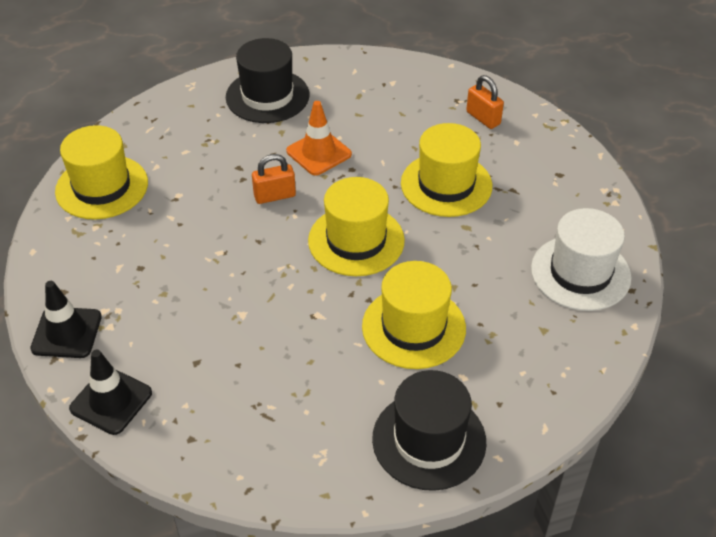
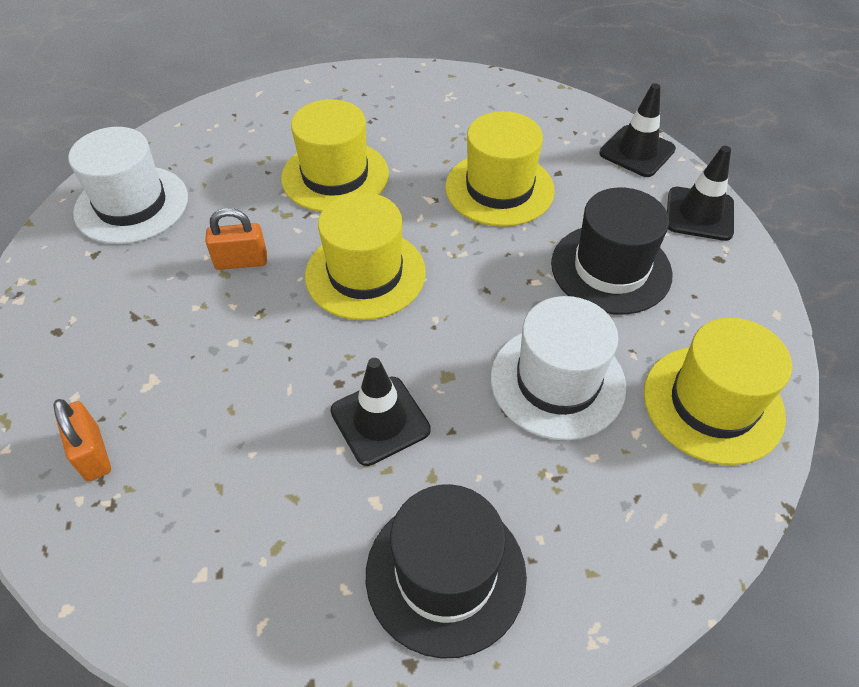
camera: 170 degrees left, 5 degrees up
orange padlock [252,154,296,204] -> orange padlock moved to [205,208,267,270]
orange traffic cone [286,101,352,176] -> black traffic cone [330,358,431,466]
black hat [372,370,486,491] -> black hat moved to [551,187,673,315]
yellow hat [401,123,492,217] -> yellow hat moved to [445,111,555,227]
none -> white hat [491,296,627,440]

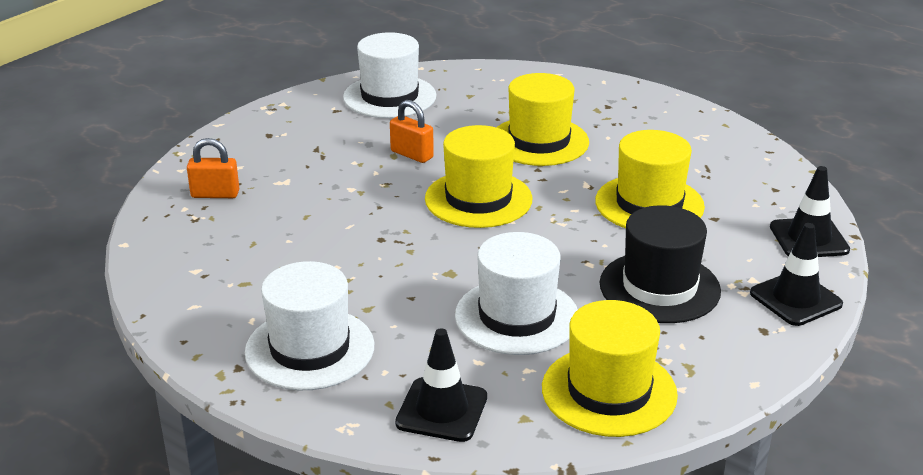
camera: 45 degrees right, 20 degrees down
orange padlock [53,399,111,481] -> orange padlock turned 75 degrees clockwise [187,138,239,198]
black traffic cone [330,358,431,466] -> black traffic cone moved to [395,328,487,442]
black hat [366,484,527,659] -> white hat [245,261,374,390]

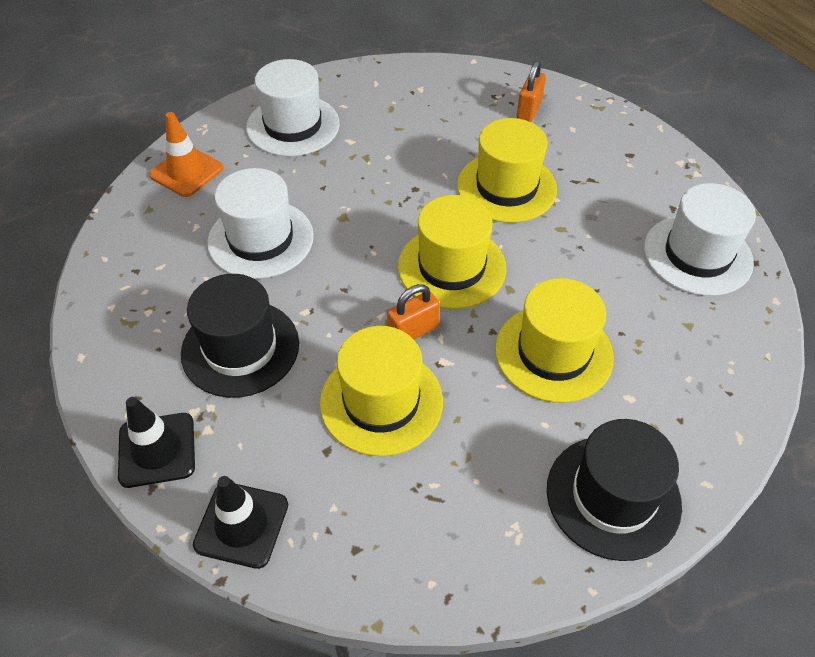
camera: 110 degrees right, 20 degrees up
orange padlock [390,100,434,163] -> orange padlock moved to [387,284,440,339]
black traffic cone [395,328,487,442] -> orange traffic cone [149,112,223,197]
yellow hat [542,300,678,437] -> yellow hat moved to [457,118,557,223]
none -> black hat [547,419,682,561]

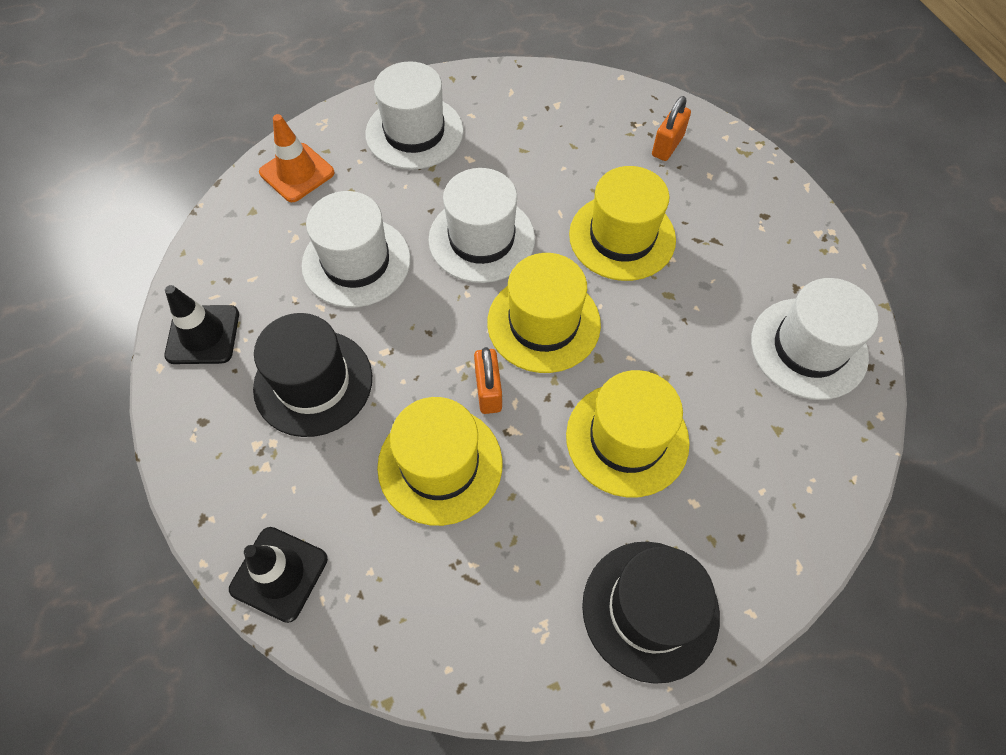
camera: 10 degrees right, 10 degrees up
black traffic cone [118,397,195,488] -> black traffic cone moved to [164,285,239,364]
orange padlock [387,284,440,339] -> orange padlock turned 75 degrees counterclockwise [474,347,502,414]
none -> white hat [428,168,535,283]

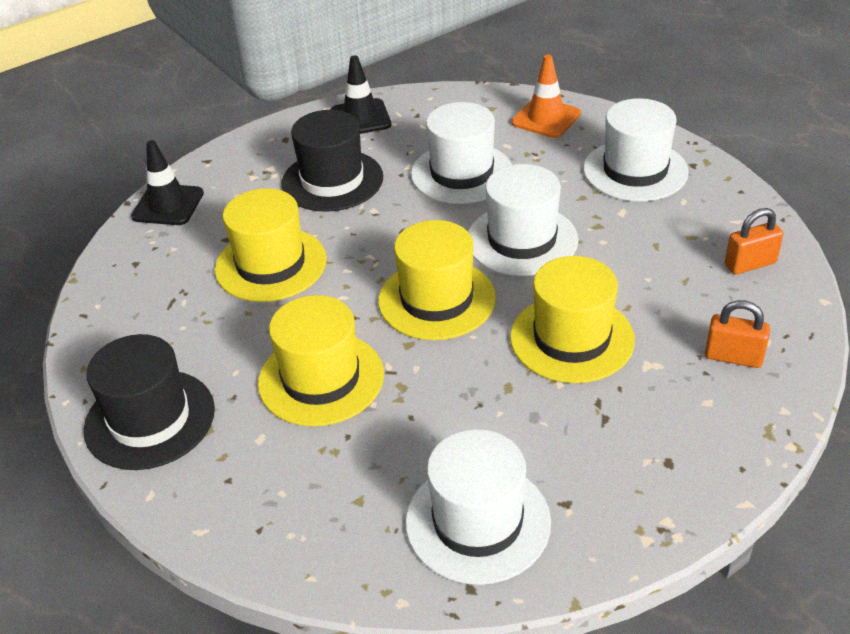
camera: 80 degrees right, 20 degrees down
orange padlock [474,347,502,414] -> orange padlock moved to [725,208,784,275]

